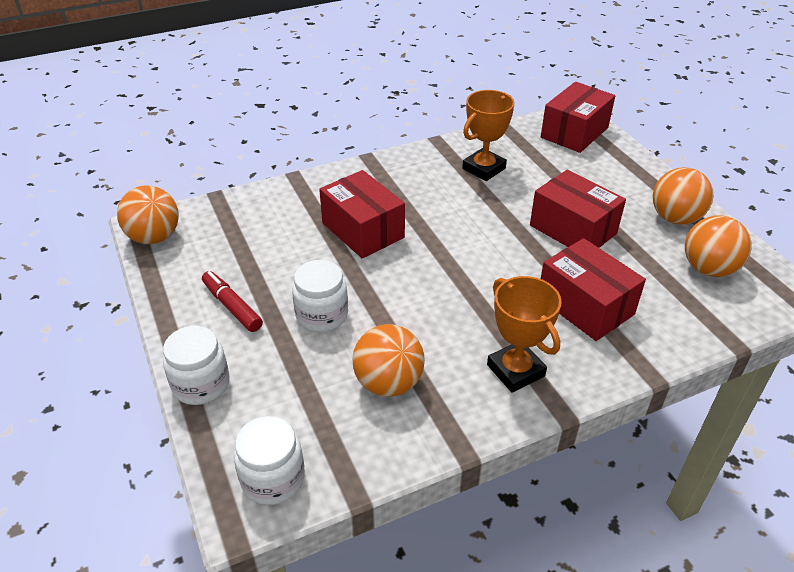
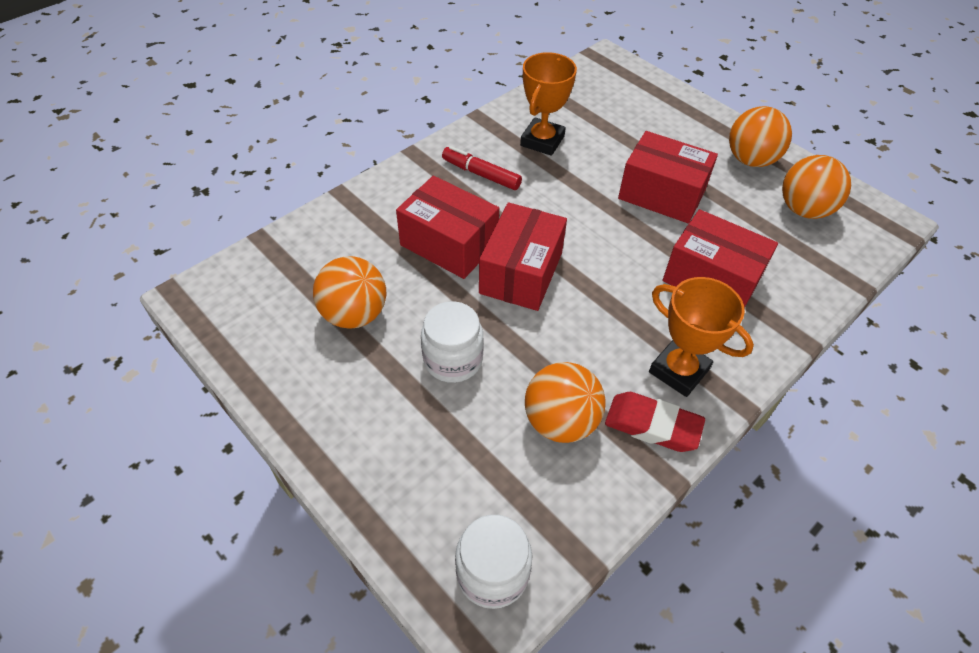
camera: 20 degrees left, 10 degrees up
orange ball [117,185,179,244] -> orange ball moved to [313,256,386,329]
white jar [163,326,229,405] -> none
red marker [202,271,263,332] -> red marker moved to [442,146,522,190]
red box [541,82,615,153] -> red box moved to [479,202,567,311]
none -> red eraser [605,392,705,452]

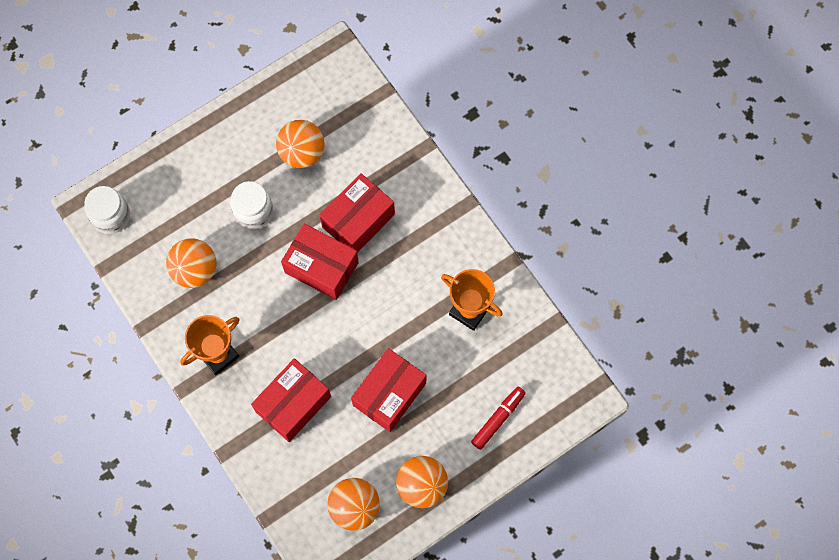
camera: 100 degrees right, 20 degrees up
red marker [442,146,522,190] -> red marker moved to [471,387,526,450]
red eraser [605,392,705,452] -> none

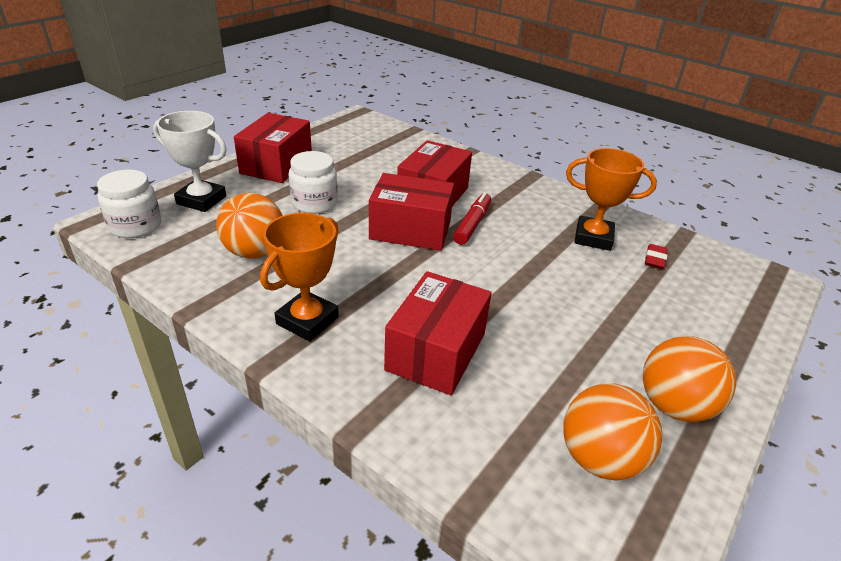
camera: 20 degrees left, 35 degrees down
orange ball [276,120,325,168] -> none
red box [351,348,426,432] -> red box moved to [234,113,312,183]
red marker [471,387,526,450] -> red marker moved to [453,192,491,245]
none -> white trophy [153,111,227,212]
none -> red eraser [645,244,667,269]

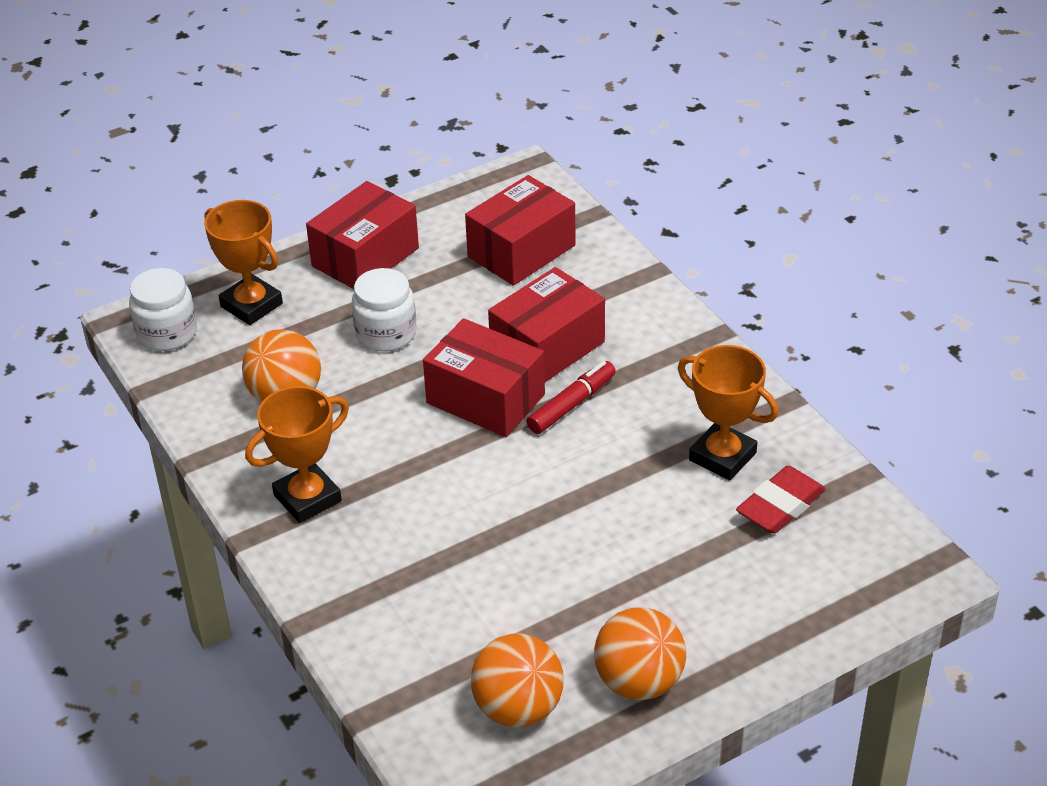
camera: 25 degrees right, 5 degrees up
white trophy [153,111,227,212] -> orange trophy [204,200,283,325]
red box [384,271,492,395] -> red box moved to [465,175,575,286]
red eraser [645,244,667,269] -> red eraser [736,466,826,534], size x1.72

